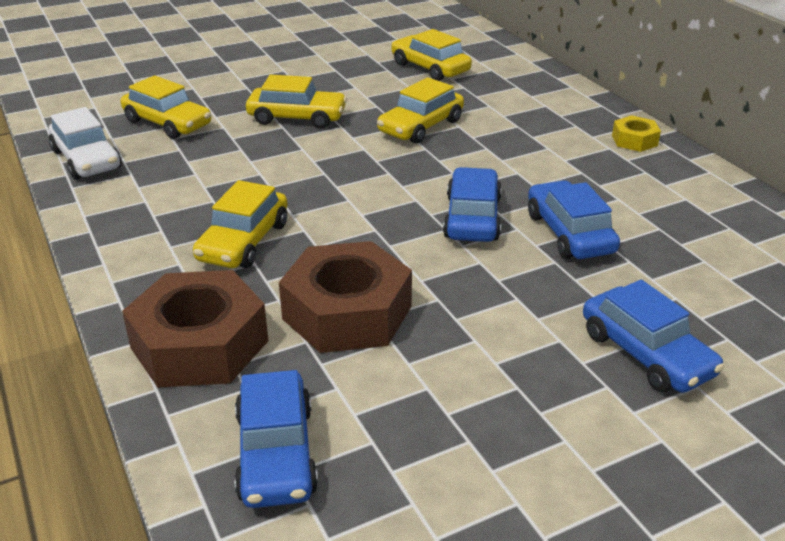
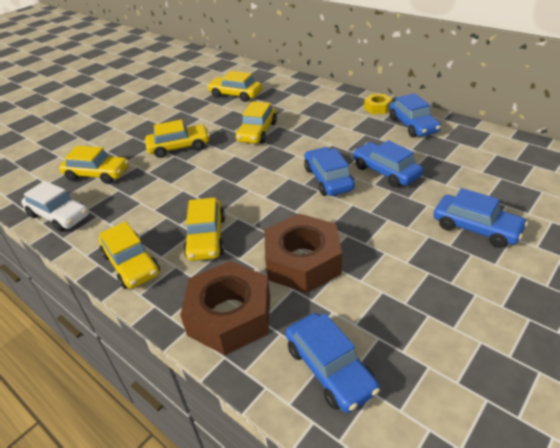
camera: 20 degrees left, 5 degrees up
none -> yellow car [99,222,160,289]
none -> blue car [389,93,441,137]

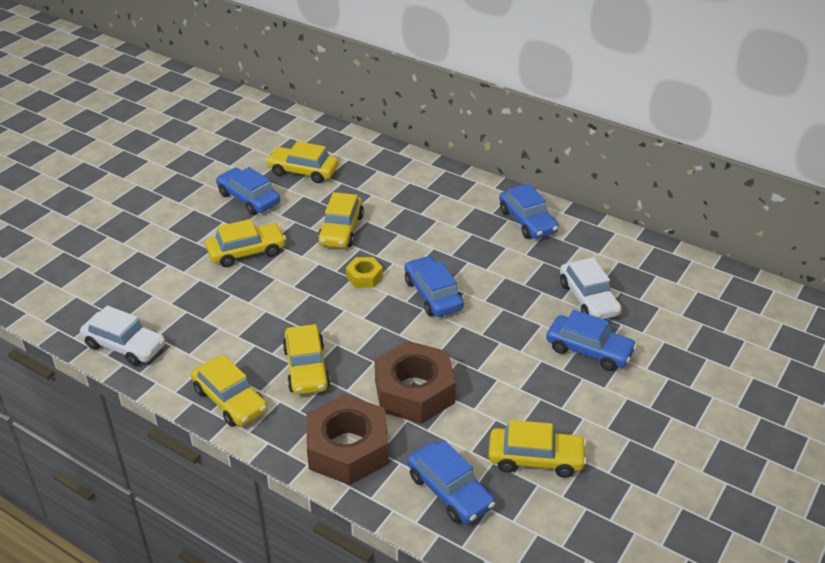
camera: 10 degrees left, 0 degrees up
yellow car [59,146,129,184] -> yellow car moved to [489,420,587,478]
blue car [353,140,423,188] -> blue car moved to [216,167,280,215]
yellow nut [364,94,392,114] -> yellow nut moved to [346,257,383,288]
none -> white car [560,257,622,319]

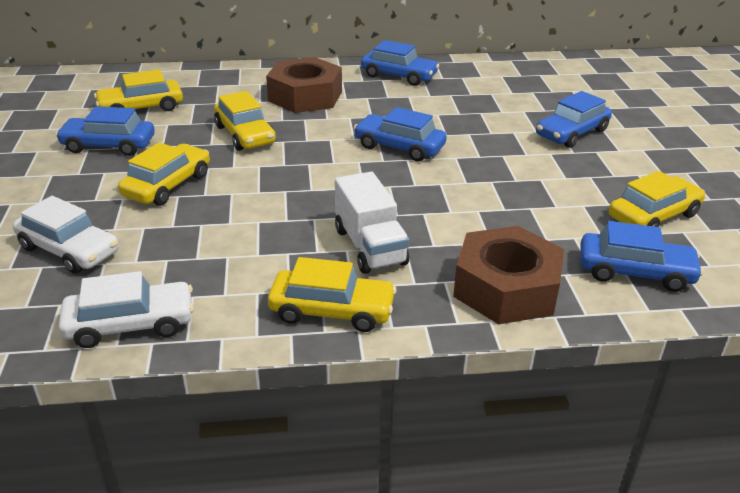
camera: 40 degrees left, 5 degrees down
yellow car [283,324,330,395] -> white truck [335,172,409,274]
yellow nut [346,257,383,288] -> none
brown nut [374,341,456,424] -> brown nut moved to [266,57,342,113]
blue car [546,310,637,371] -> blue car turned 150 degrees clockwise [536,91,612,148]
white car [560,257,622,319] -> white car moved to [13,196,119,274]

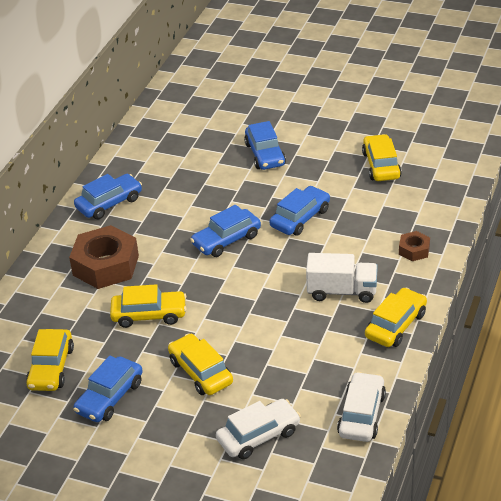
camera: 60 degrees left, 5 degrees up
brown nut [453,226,564,324] -> brown nut [399,231,430,261], size x0.48
blue car [581,221,703,292] -> blue car moved to [270,186,330,236]

